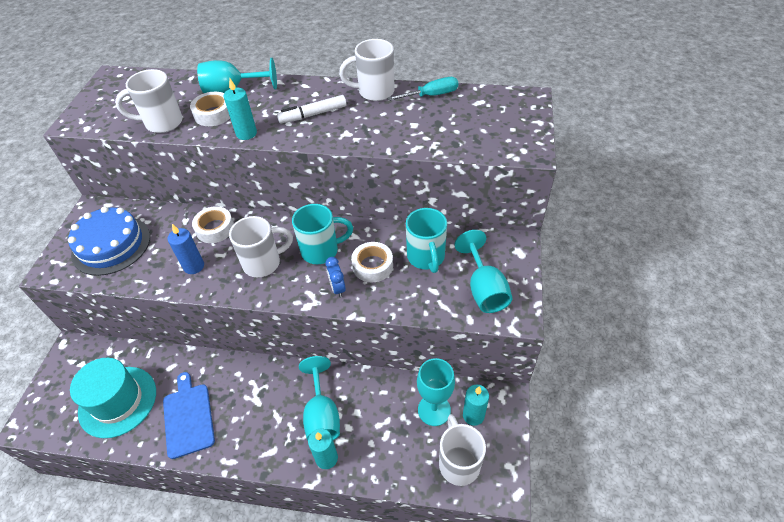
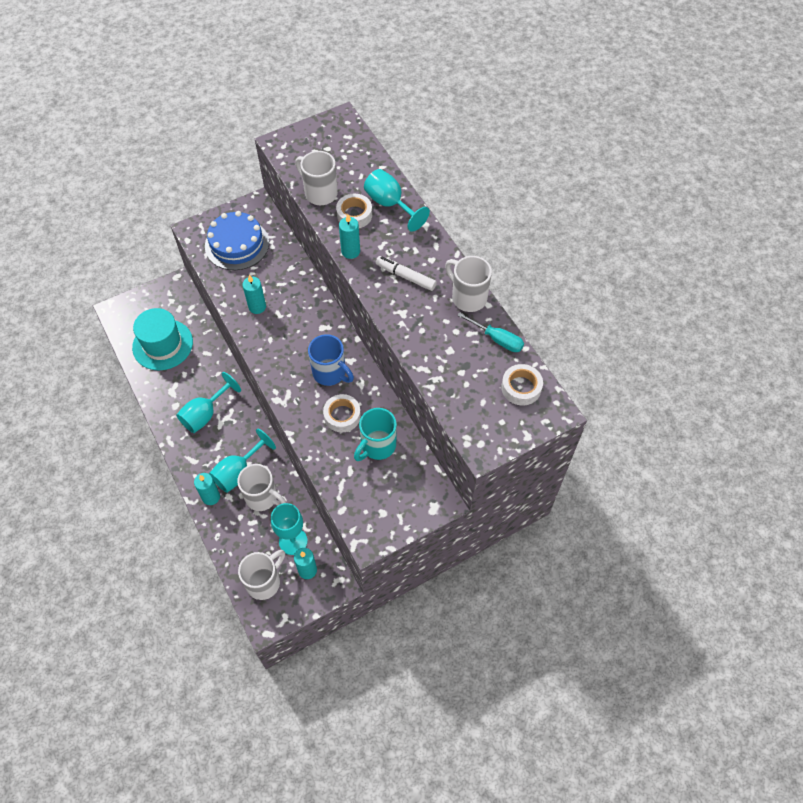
camera: 50 degrees right, 10 degrees up
blue cutting board [163,372,215,459] -> none
blue candle [168,224,204,274] -> turquoise candle [242,275,266,314]
white tape [192,206,234,243] -> white tape moved to [501,364,543,406]
white mug [229,216,293,277] -> white mug moved to [237,464,286,511]
turquoise mug [292,204,353,264] -> blue mug [308,334,354,386]
blue clock [325,257,346,298] -> none
turquoise goblet [454,230,513,313] -> turquoise goblet moved to [176,372,241,433]

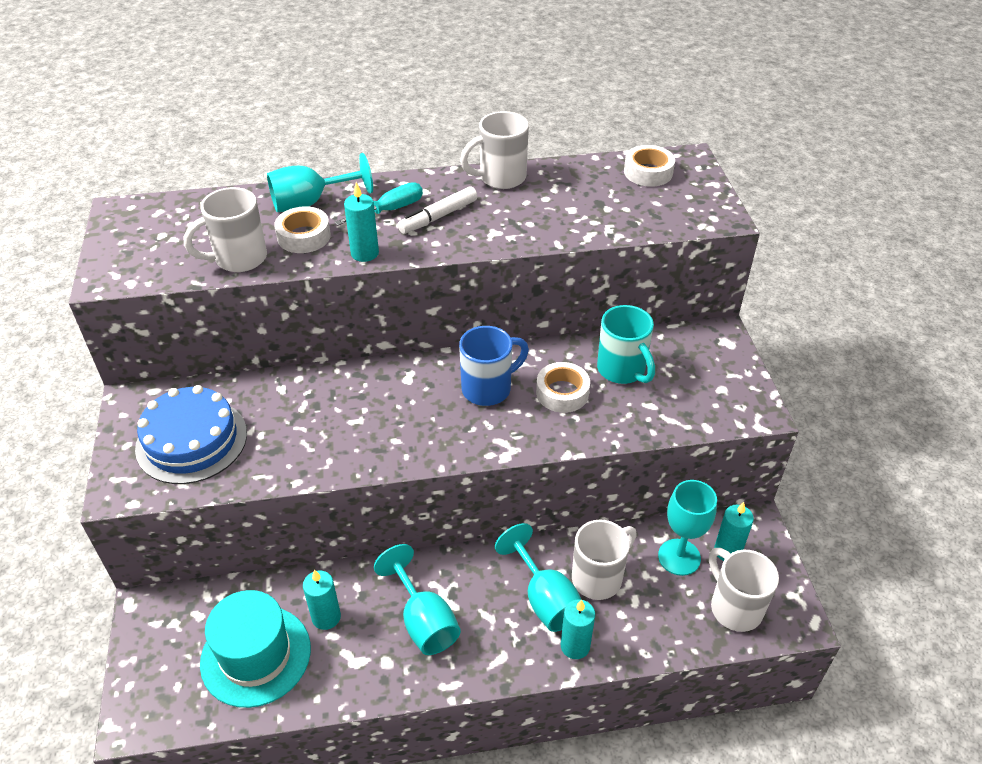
camera: 70 degrees left, 15 degrees down
turquoise candle [242,275,266,314] -> turquoise candle moved to [303,569,341,630]
turquoise screwdriver [457,312,524,352] -> turquoise screwdriver moved to [334,182,423,226]

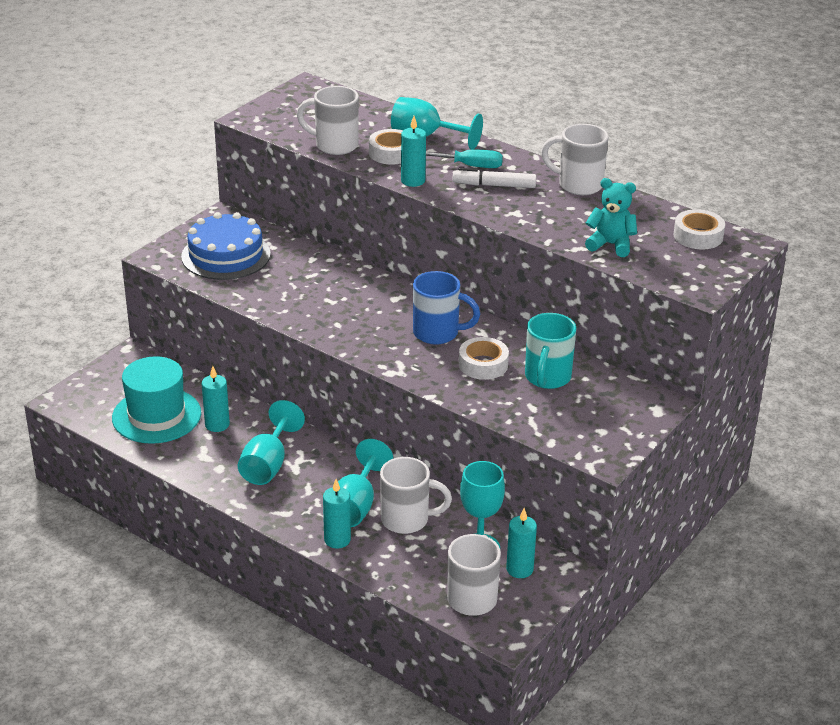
camera: 45 degrees right, 10 degrees down
none -> turquoise teddy bear [585,178,637,257]

